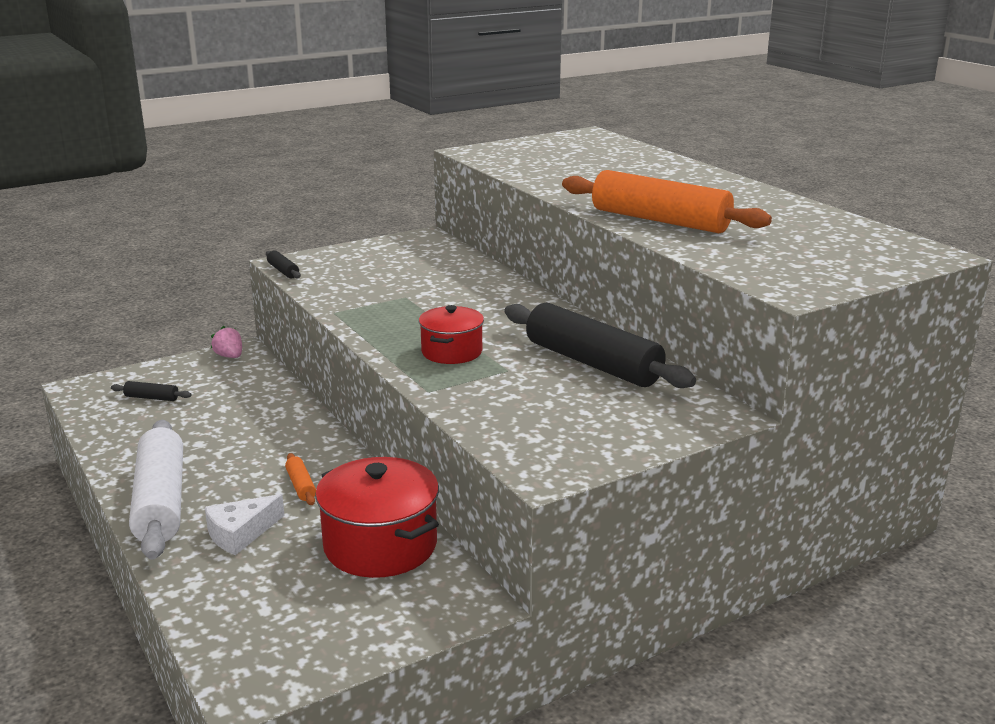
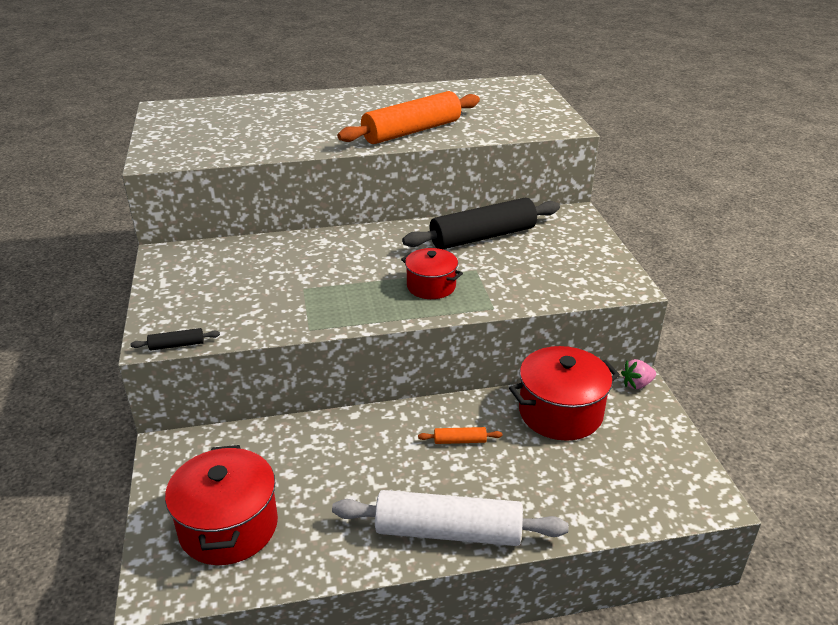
camera: 70 degrees left, 10 degrees up
black rolling pin [111,381,192,401] -> red pot [165,445,278,565]
white cheese [205,494,285,555] -> none
pink strawberry [211,326,242,358] -> pink strawberry moved to [621,359,656,389]

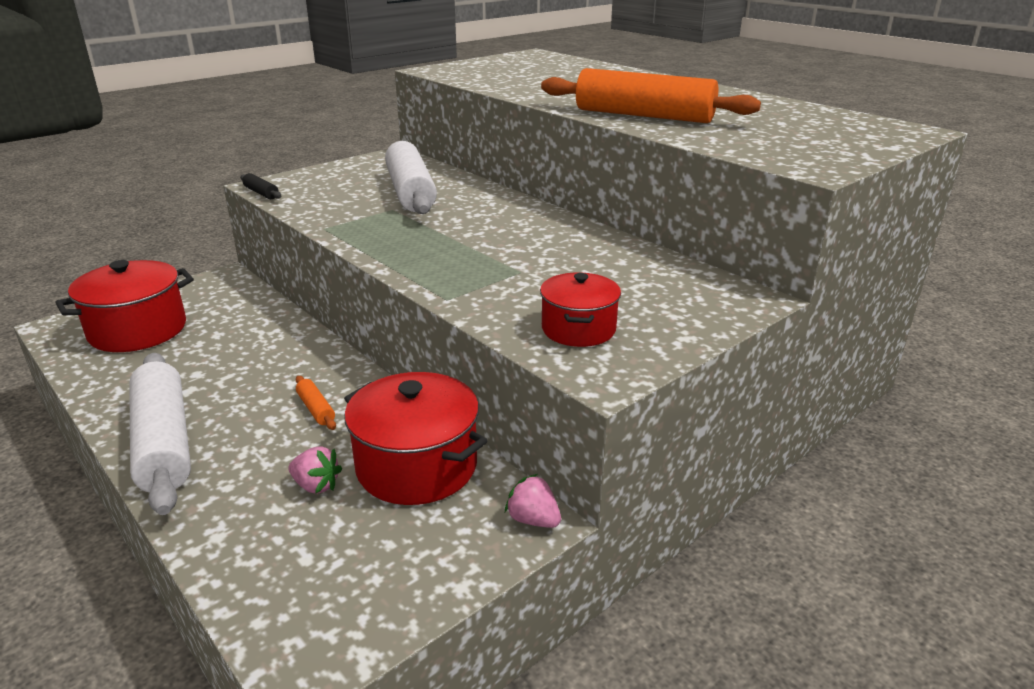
camera: 60 degrees right, 5 degrees down
red pot [401,248,463,299] -> red pot moved to [540,273,621,347]
black rolling pin [402,198,560,249] -> none
none -> pink strawberry [288,446,342,494]
none -> white rolling pin [385,141,437,214]

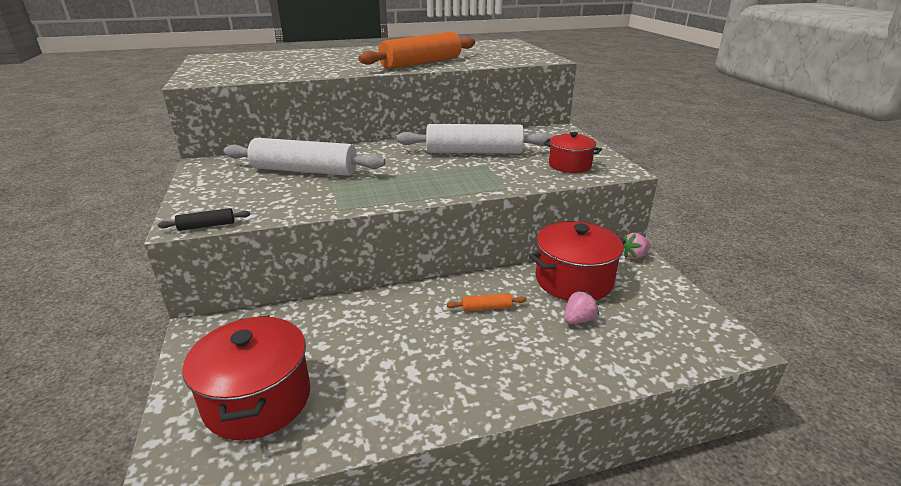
camera: 65 degrees left, 0 degrees up
white rolling pin [129,353,191,515] -> white rolling pin moved to [396,124,553,154]

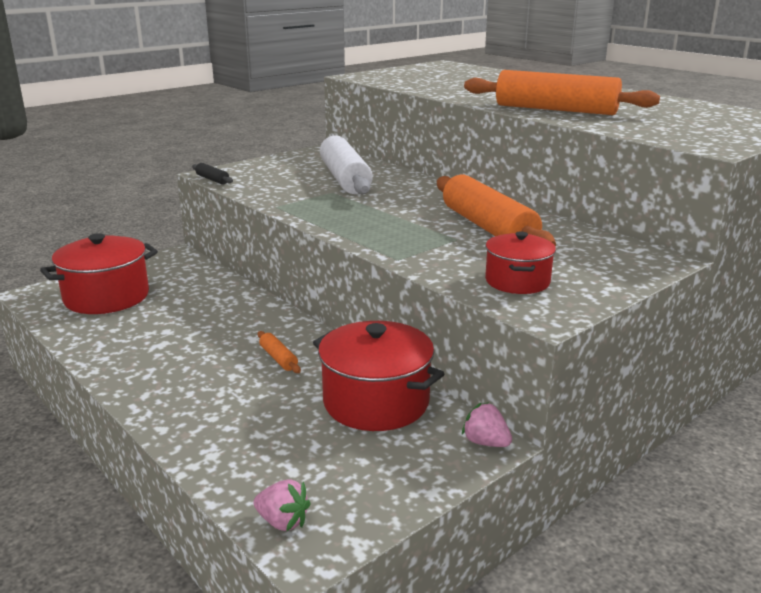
camera: 65 degrees right, 5 degrees down
white rolling pin [396,124,553,154] -> orange rolling pin [437,174,556,247]
pink strawberry [564,290,599,324] -> pink strawberry moved to [254,479,311,531]

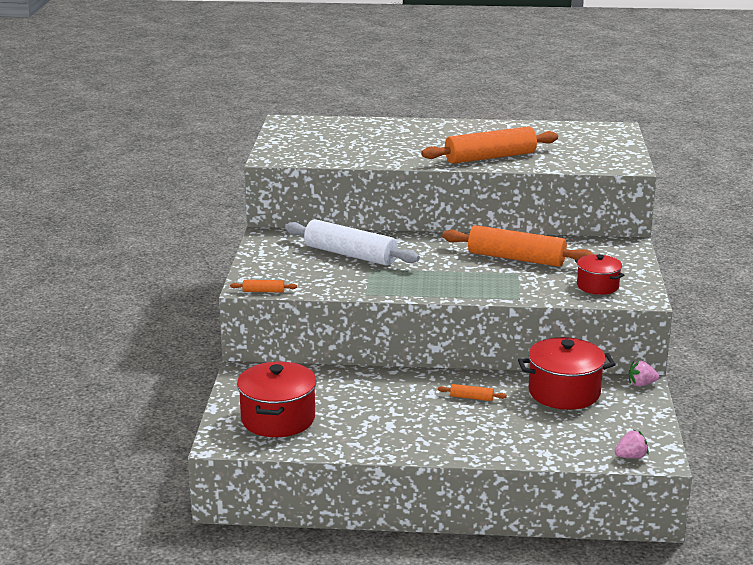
camera: 45 degrees left, 0 degrees up
black rolling pin [192,163,233,185] -> orange rolling pin [230,280,297,293]

